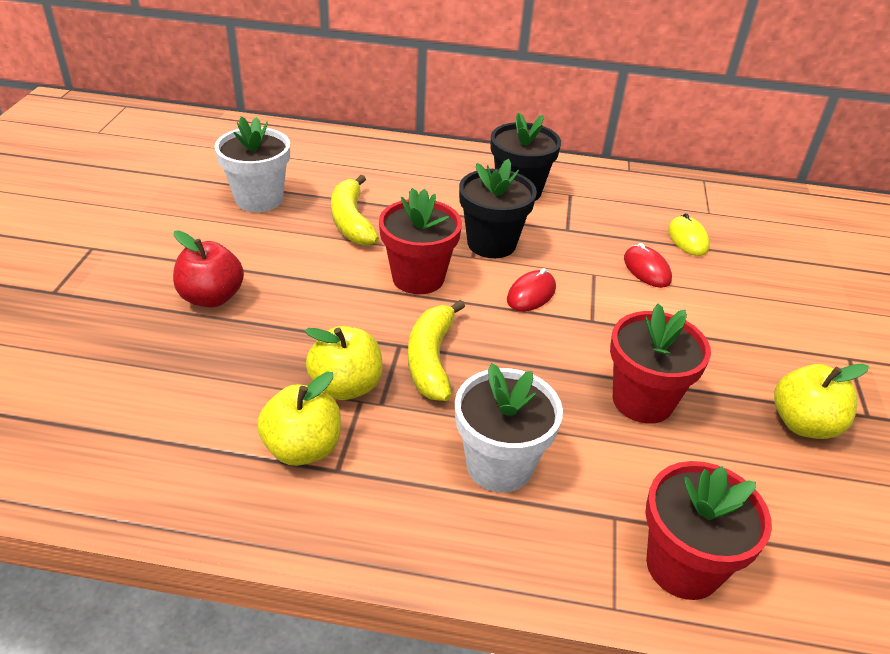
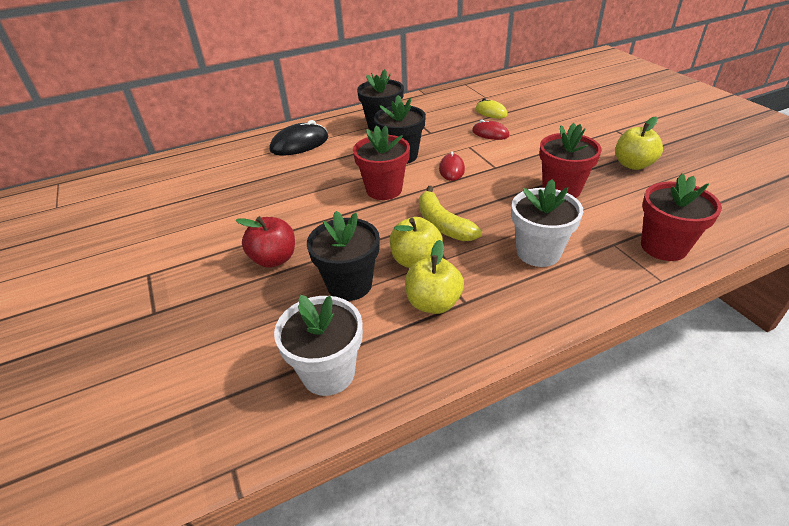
camera: 30 degrees left, 0 degrees up
white flower pot [215,116,290,212] -> white flower pot moved to [274,295,363,396]
yellow banana [331,175,379,246] -> none
none -> black mouse [270,120,328,155]
none -> black flower pot [307,211,380,301]

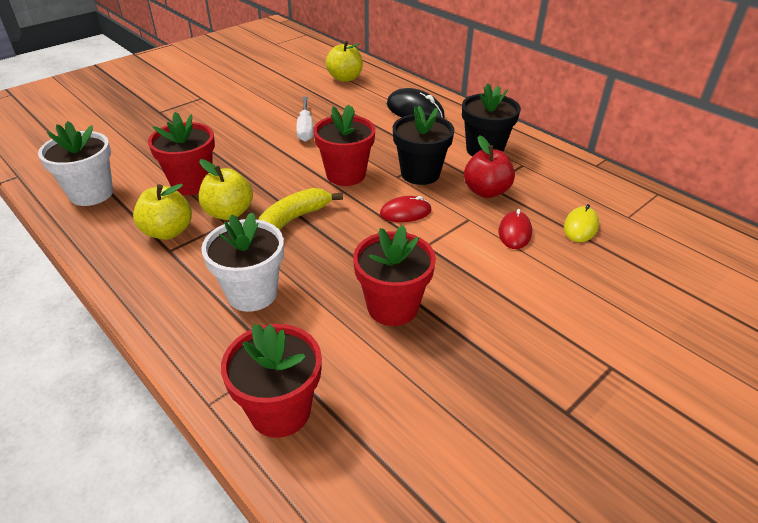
camera: 70 degrees right, 0 degrees up
red apple [236,216,295,268] -> red apple moved to [464,135,515,198]
black flower pot [307,211,380,301] -> red flower pot [148,112,215,195]
yellow apple [615,117,663,170] -> yellow apple moved to [326,41,363,82]
none -> white screwdriver [296,97,313,142]

